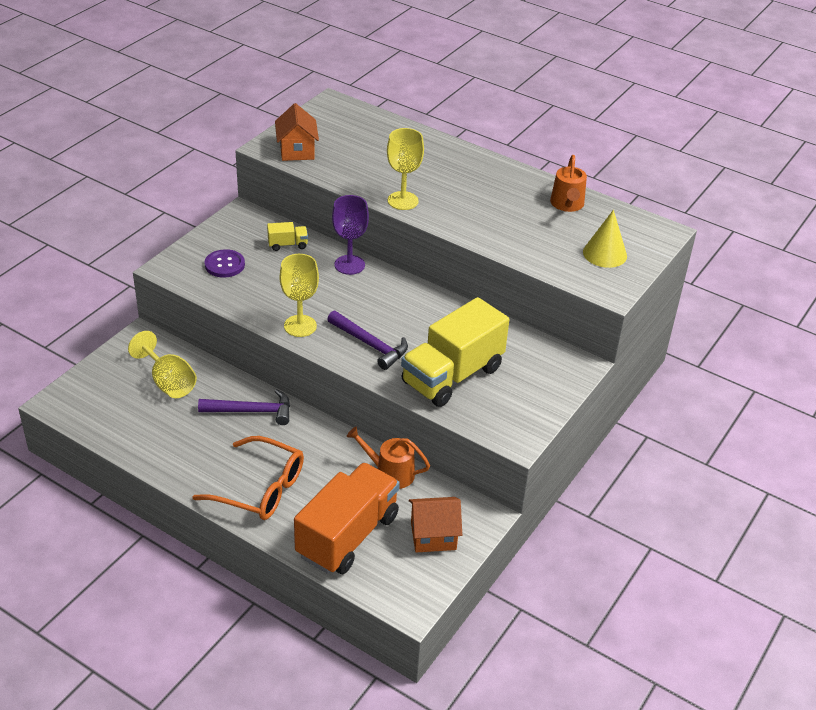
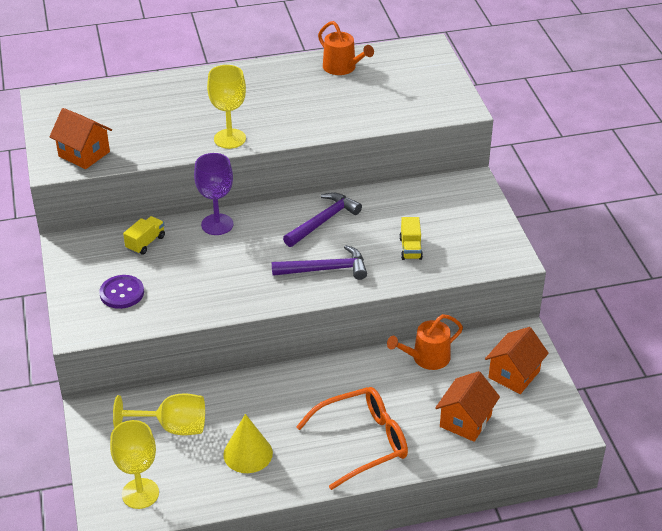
camera: 45 degrees left, 0 degrees up
purple hammer [198,389,290,425] -> purple hammer moved to [283,192,362,247]
yellow goblet [280,254,319,337] -> yellow goblet moved to [110,420,159,509]
orange truck [294,462,400,574] -> orange house [435,371,500,442]
yellow truck [401,297,509,407] -> yellow truck [399,217,423,260], size x0.41
yellow cone [583,210,627,268] -> yellow cone moved to [223,414,273,473]

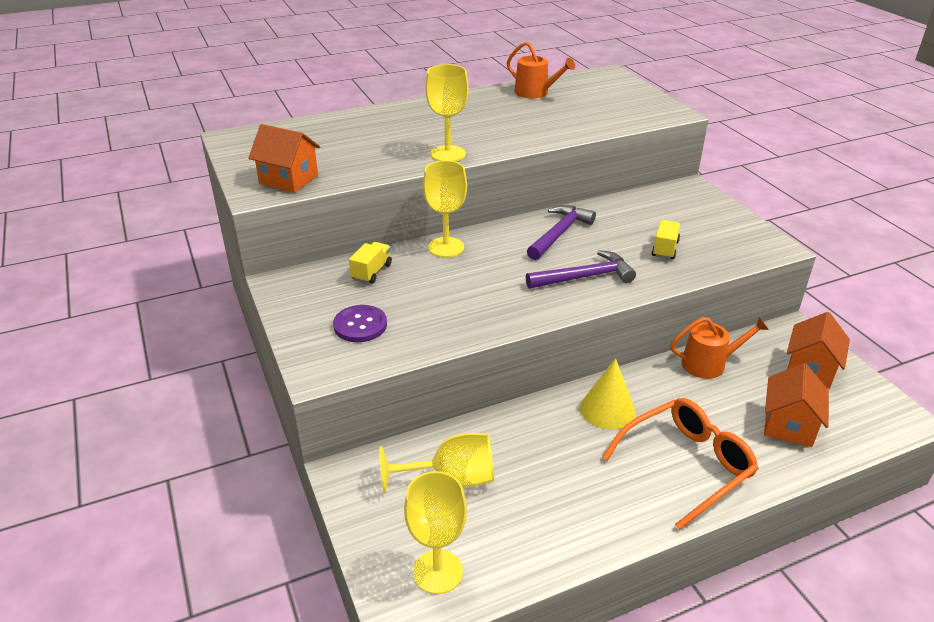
camera: 10 degrees left, 5 degrees down
purple goblet [194,153,233,235] -> yellow goblet [423,160,467,257]
yellow cone [223,414,273,473] -> yellow cone moved to [580,358,636,430]
orange watering can [387,314,463,370] -> orange watering can turned 150 degrees counterclockwise [670,317,769,379]
yellow truck [399,217,423,260] -> yellow truck turned 150 degrees counterclockwise [652,220,680,259]

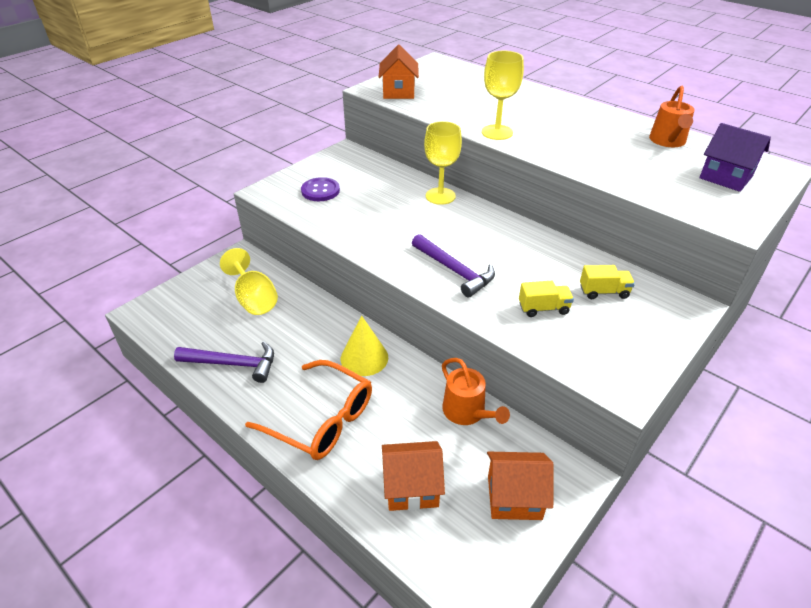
camera: 65 degrees right, 5 degrees up
yellow truck [349,242,392,284] -> yellow truck moved to [580,265,635,299]
yellow goblet [404,471,467,594] -> none
purple hammer [527,205,596,260] -> purple hammer moved to [174,342,274,383]
none -> purple house [699,123,771,192]

